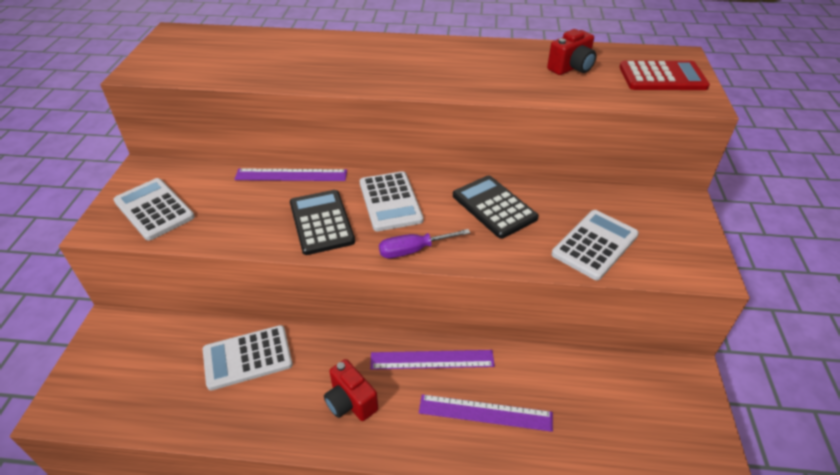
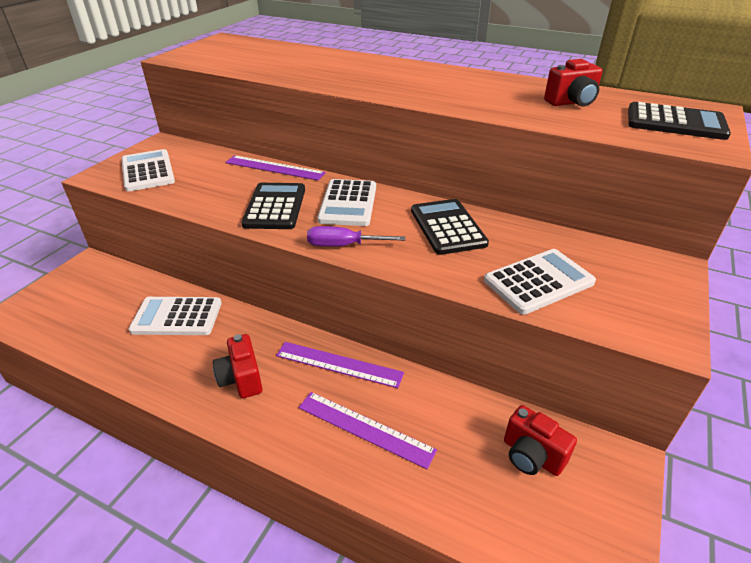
camera: 20 degrees right, 5 degrees down
red calculator [620,60,710,90] -> black calculator [628,102,731,140]
none -> red camera [504,405,577,476]

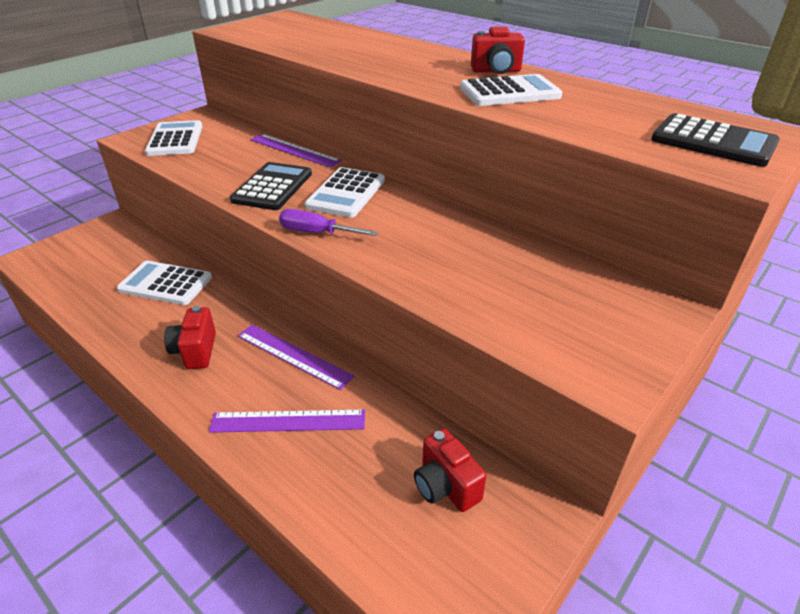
camera: 15 degrees right, 0 degrees up
purple ruler [298,392,437,469] -> purple ruler turned 45 degrees counterclockwise [209,409,365,433]
black calculator [411,199,489,255] -> none
white calculator [484,249,596,315] -> white calculator moved to [460,74,562,106]
red camera [544,59,603,106] -> red camera moved to [471,27,525,74]

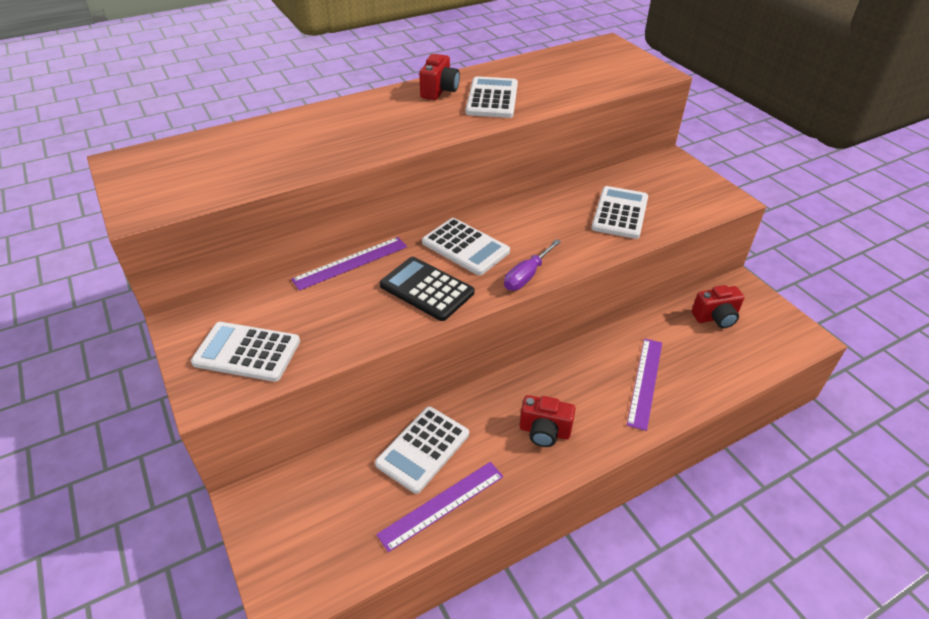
camera: 70 degrees left, 5 degrees up
purple ruler [238,324,354,390] -> purple ruler moved to [376,462,503,552]
black calculator [651,113,780,167] -> none
none -> white calculator [591,186,648,239]

